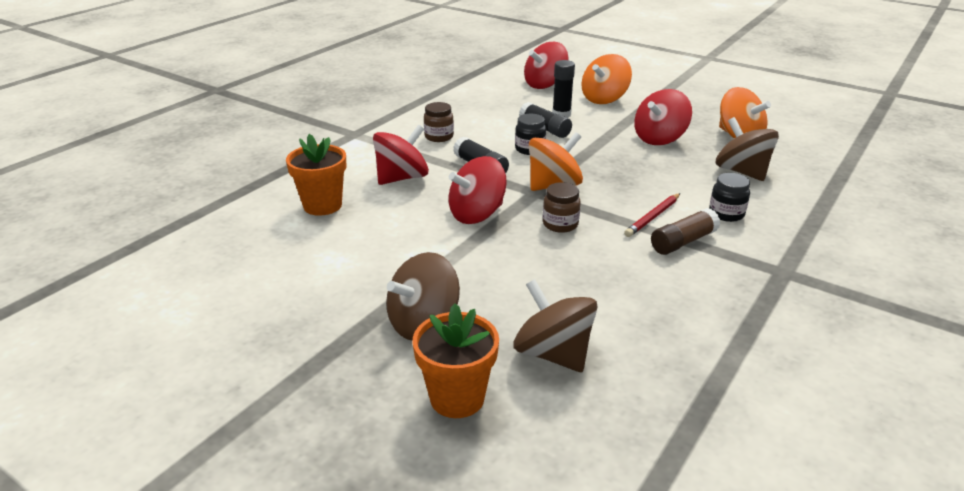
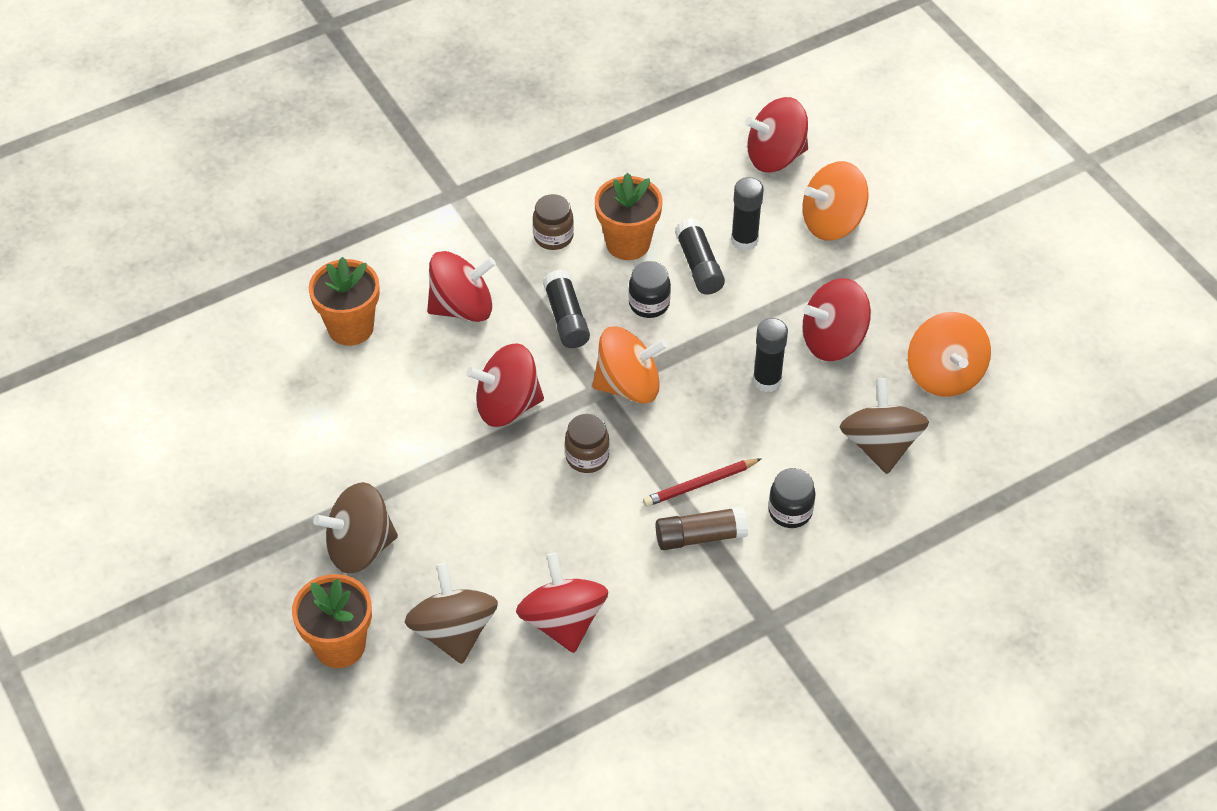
camera: 25 degrees right, 20 degrees up
none -> red spinning top [516,553,608,653]
none -> orange flower pot [595,172,662,260]
none -> black glue stick [753,318,788,392]

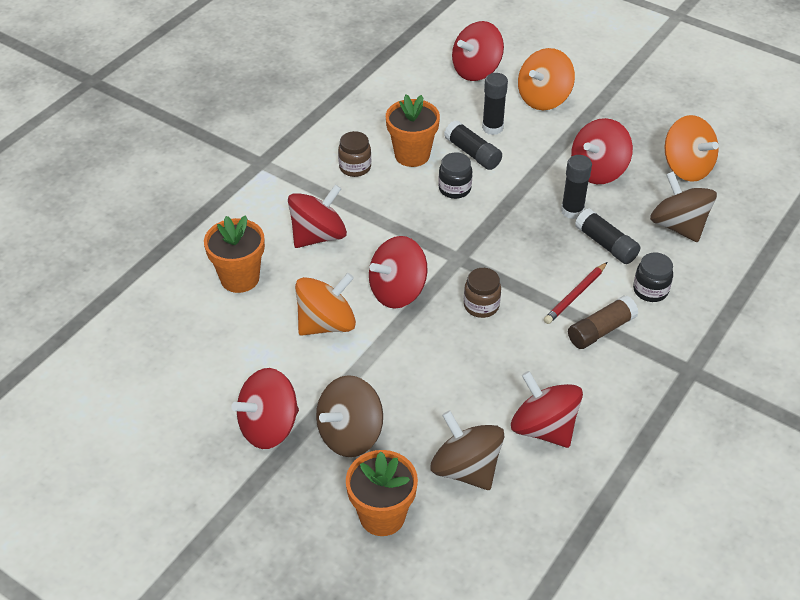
camera: 25 degrees left, 5 degrees down
black glue stick [543,270,590,348] -> black glue stick moved to [575,208,640,264]
orange spinning top [592,327,668,404] -> orange spinning top moved to [295,273,356,336]
none -> red spinning top [231,368,299,449]

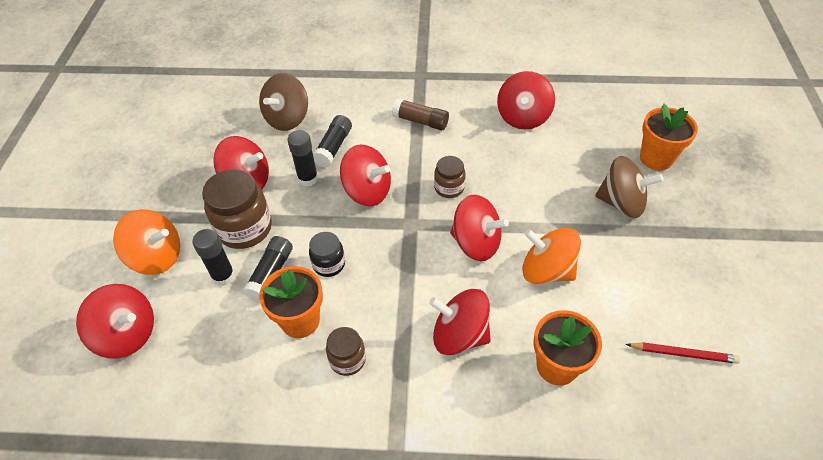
camera: 120 degrees left, 5 degrees up
red spinning top [231,368,299,449] -> red spinning top moved to [340,145,391,206]
brown spinning top [431,410,504,490] -> none
red pencil [544,262,607,324] -> red pencil moved to [626,342,741,364]
black jar [633,253,673,302] -> none
orange spinning top [665,115,719,182] -> none
none -> brown jar [202,169,272,249]

